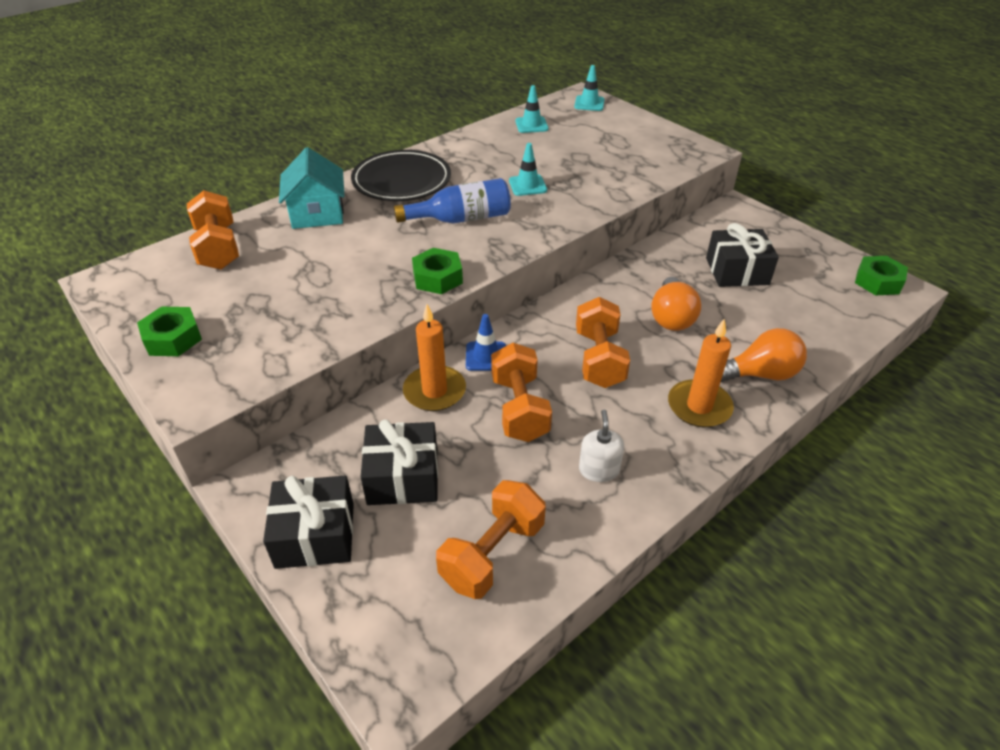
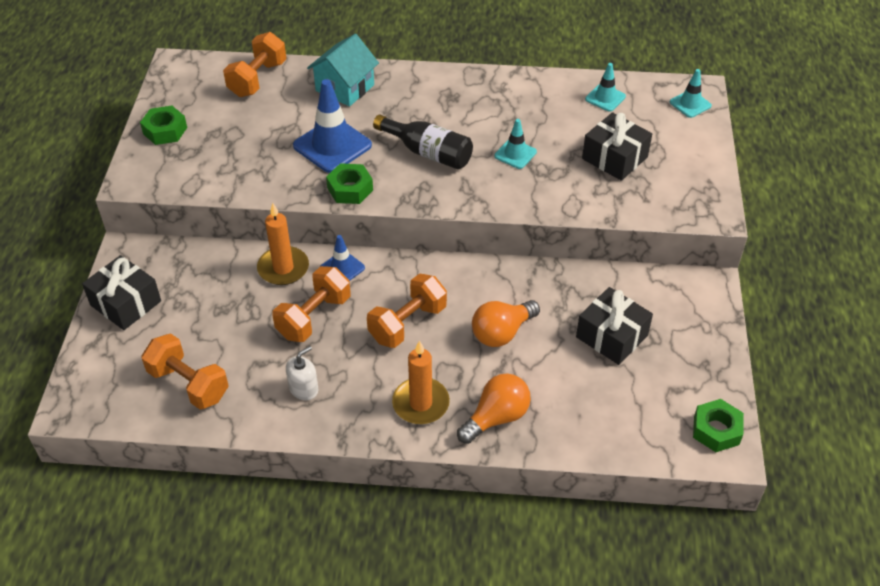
camera: 45 degrees right, 5 degrees up
black plate [351,150,451,201] -> none
black gift [361,419,438,505] -> black gift moved to [582,112,652,181]
blue bottle [394,178,511,224] -> black bottle [373,115,473,170]
orange dumbbell [436,480,546,599] -> orange dumbbell turned 45 degrees clockwise [142,334,229,410]
orange light bulb [721,328,807,382] -> orange light bulb turned 75 degrees counterclockwise [457,373,531,444]
none -> blue traffic cone [293,79,372,173]

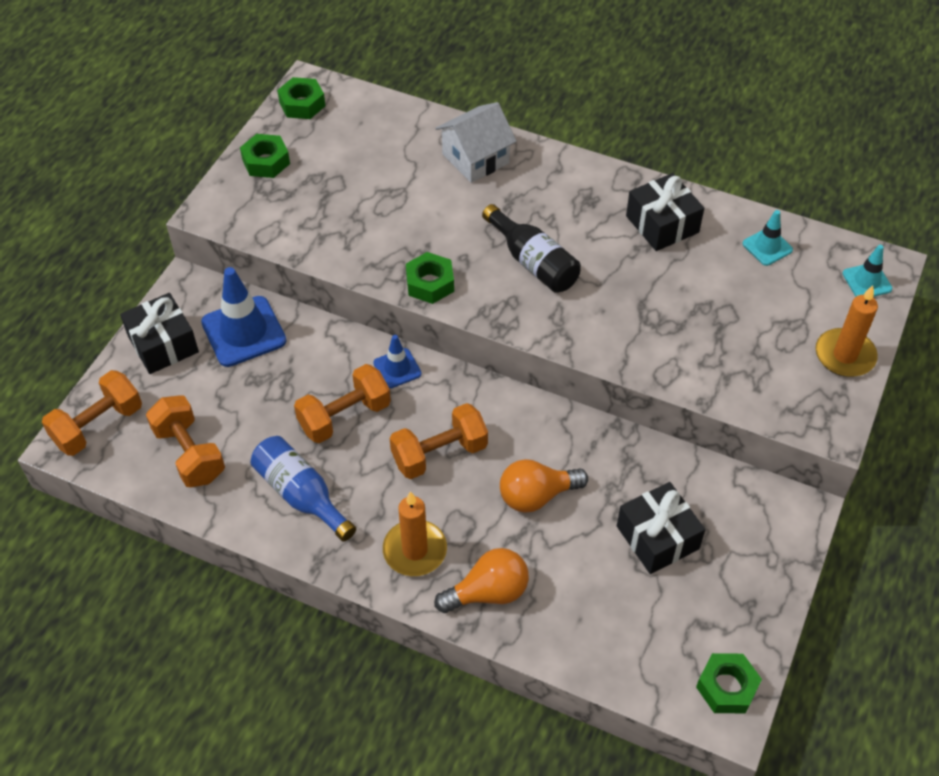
camera: 20 degrees right, 5 degrees up
orange dumbbell [223,32,287,97] -> orange dumbbell moved to [42,370,142,456]
orange candle [257,203,309,285] -> orange candle moved to [816,285,878,377]
white soap dispenser [286,346,318,400] -> blue bottle [251,436,356,542]
blue traffic cone [293,79,372,173] -> blue traffic cone moved to [201,267,287,367]
turquoise house [307,34,379,107] -> white house [436,102,517,183]
turquoise traffic cone [494,119,537,169] -> none
black gift [582,112,652,181] -> black gift moved to [626,173,704,251]
none -> green nut [277,77,325,119]

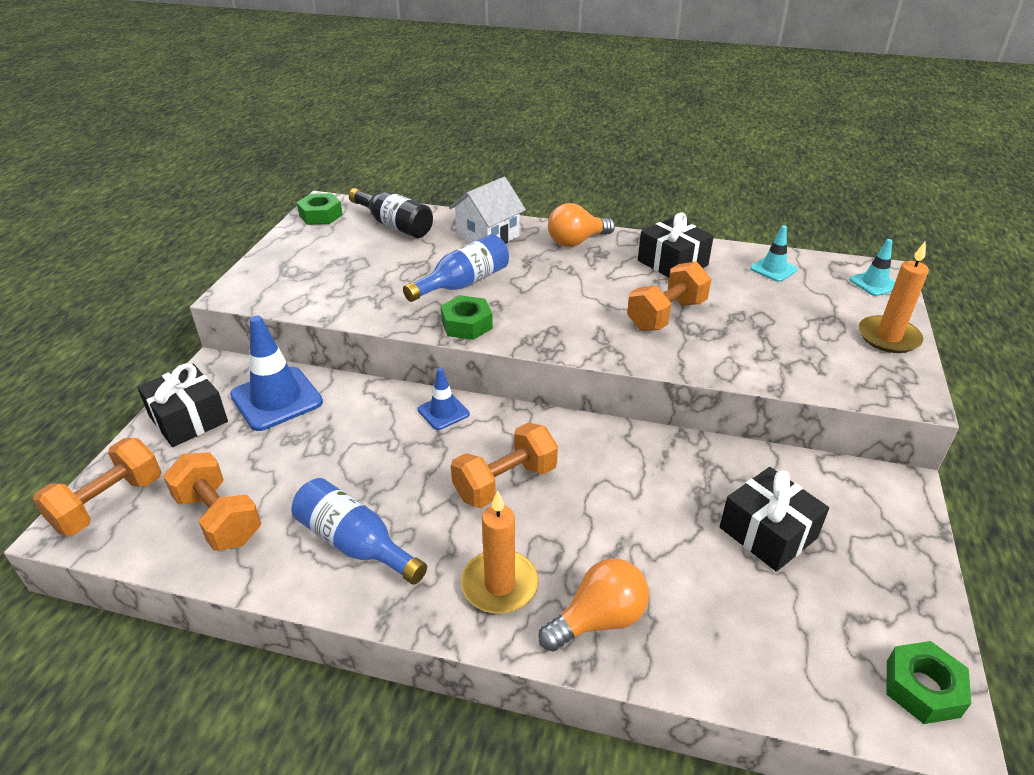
camera: 10 degrees left, 15 degrees down
green nut [240,134,290,178] -> none
orange dumbbell [294,364,391,443] -> orange dumbbell moved to [627,261,711,331]
black bottle [482,204,581,293] -> black bottle moved to [349,188,433,238]
orange light bulb [500,459,588,513] -> orange light bulb moved to [548,203,615,247]
none -> blue bottle [403,234,509,302]

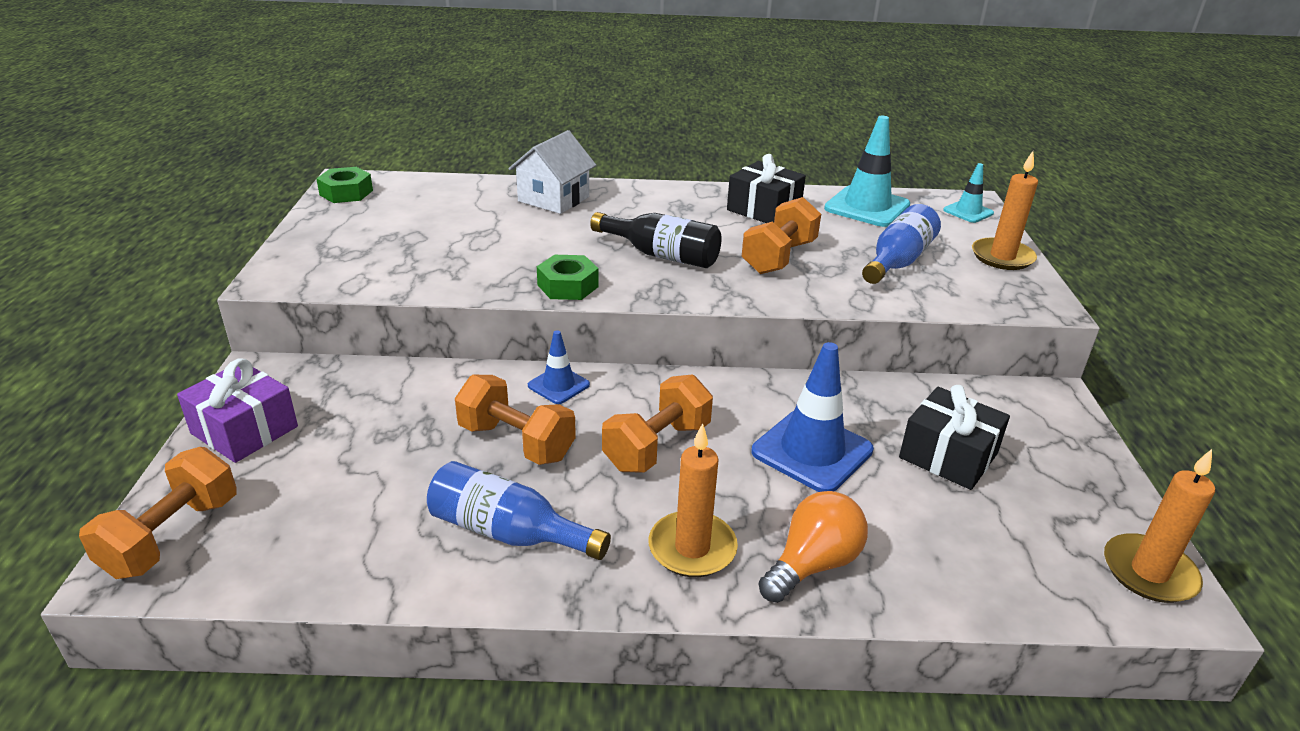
camera: 15 degrees left, 5 degrees down
black gift [137,363,228,447] -> purple gift [177,358,298,463]
orange dumbbell [163,452,261,551] -> orange dumbbell moved to [455,375,576,465]
blue traffic cone [230,315,323,431] -> blue traffic cone moved to [751,342,874,492]
black bottle [349,188,433,238] -> black bottle moved to [590,212,722,268]
blue bottle [403,234,509,302] -> blue bottle moved to [862,204,941,284]
orange light bulb [548,203,615,247] -> none
turquoise traffic cone [750,225,798,282] -> turquoise traffic cone [824,116,910,227], size x1.83
green nut [887,641,971,724] -> orange candle [1104,449,1215,603]

